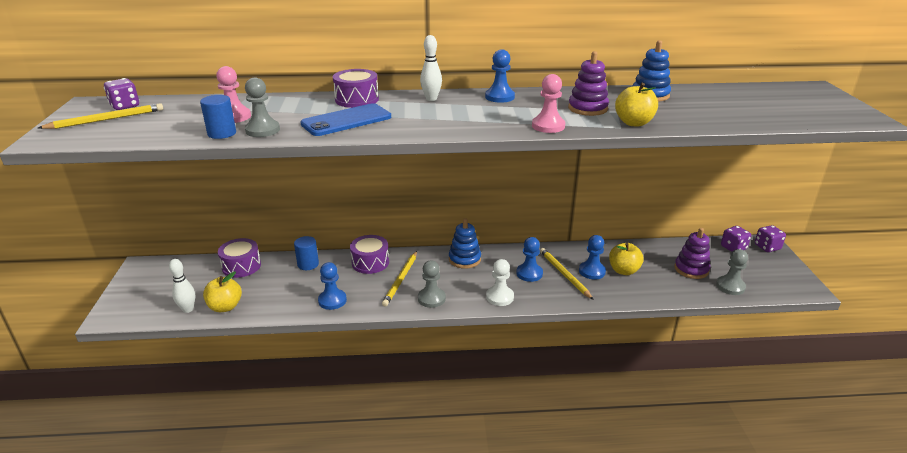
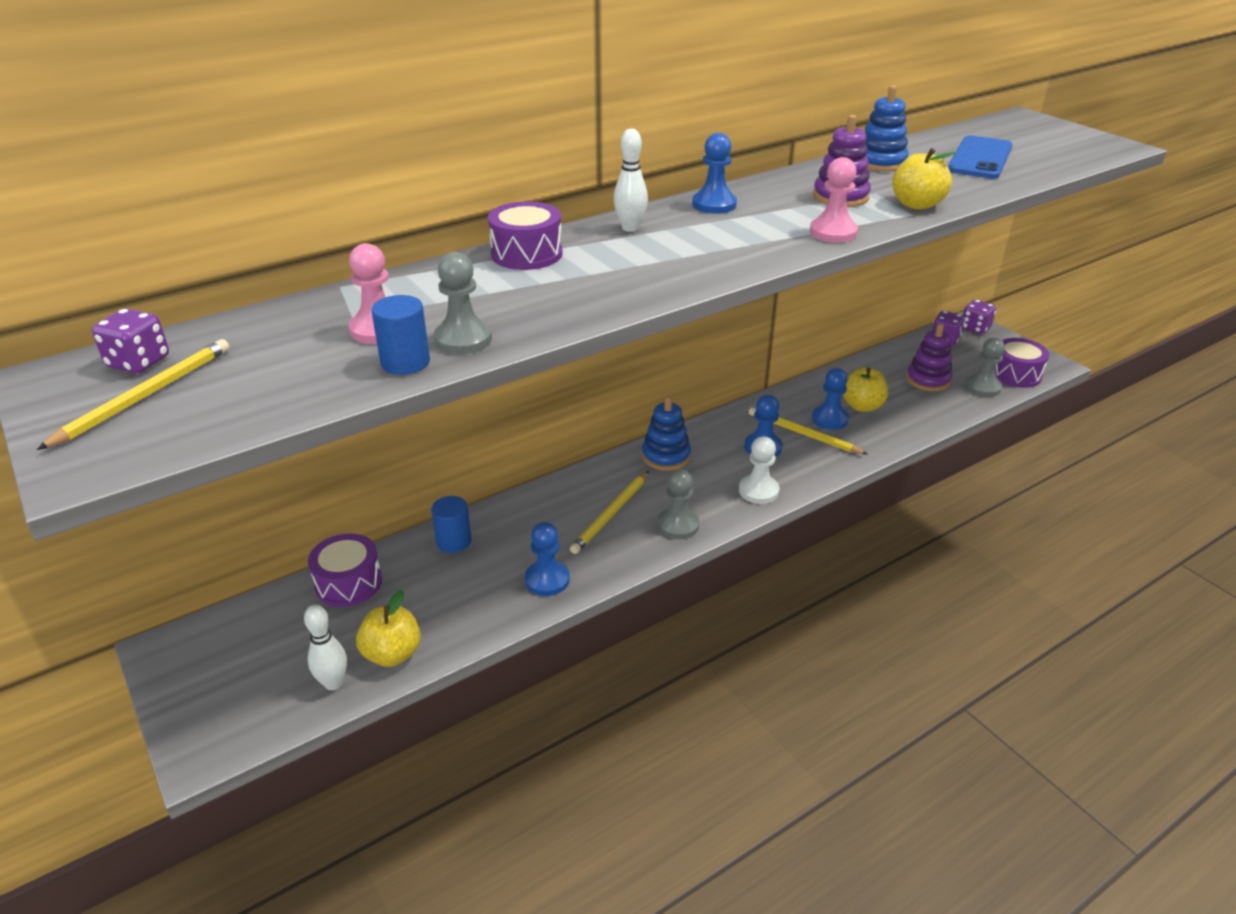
camera: 30 degrees left, 5 degrees up
blue phone [301,103,391,136] -> blue phone moved to [948,135,1013,179]
purple drum [350,235,389,274] -> purple drum moved to [995,338,1049,388]
yellow pencil [382,251,417,306] -> yellow pencil turned 45 degrees clockwise [570,471,649,554]

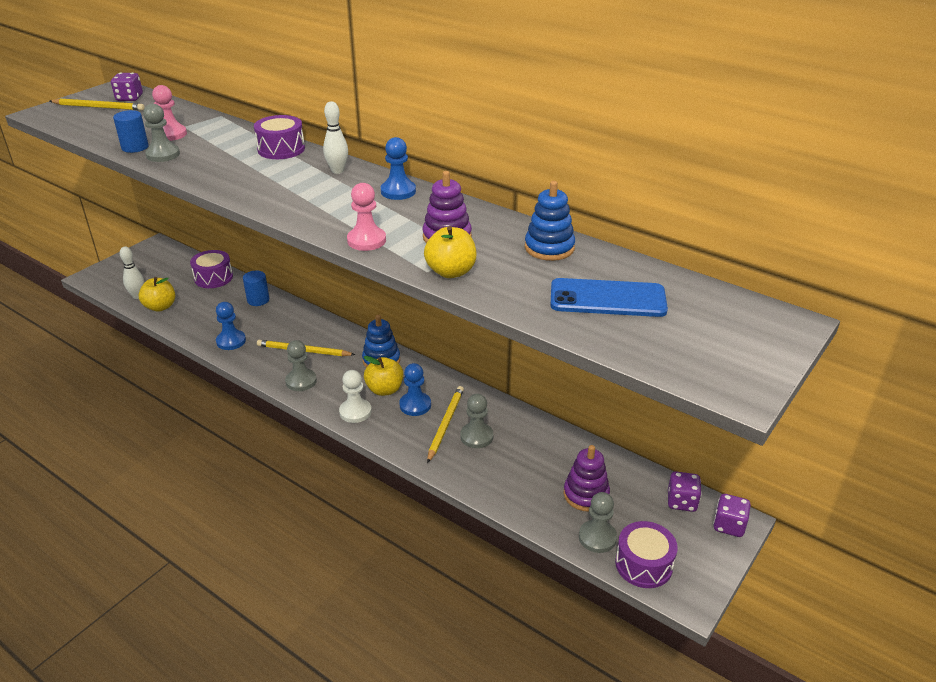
camera: 70 degrees right, 0 degrees up
blue pawn [812,368,849,430] -> grey pawn [460,394,494,448]
yellow apple [843,368,888,412] -> yellow apple moved to [364,356,403,396]

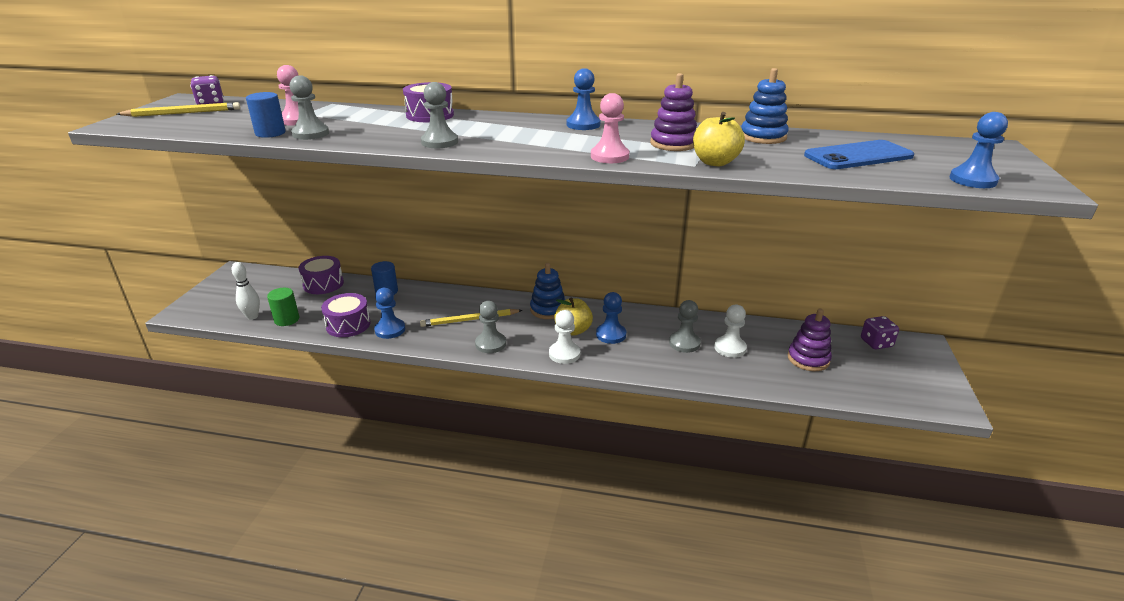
camera: 25 degrees left, 5 degrees down
yellow apple [139,277,175,312] -> green cylinder [267,288,299,326]
white bowling pin [323,101,348,174] -> none
yellow pencil [427,386,464,463] -> none
grey pawn [579,492,617,553] -> grey pawn moved to [421,82,458,148]
purple drum [615,521,678,588] -> purple drum moved to [321,293,371,337]
purple dice [713,494,751,537] -> none
none -> white pawn [714,305,747,358]
none -> blue pawn [949,112,1008,188]

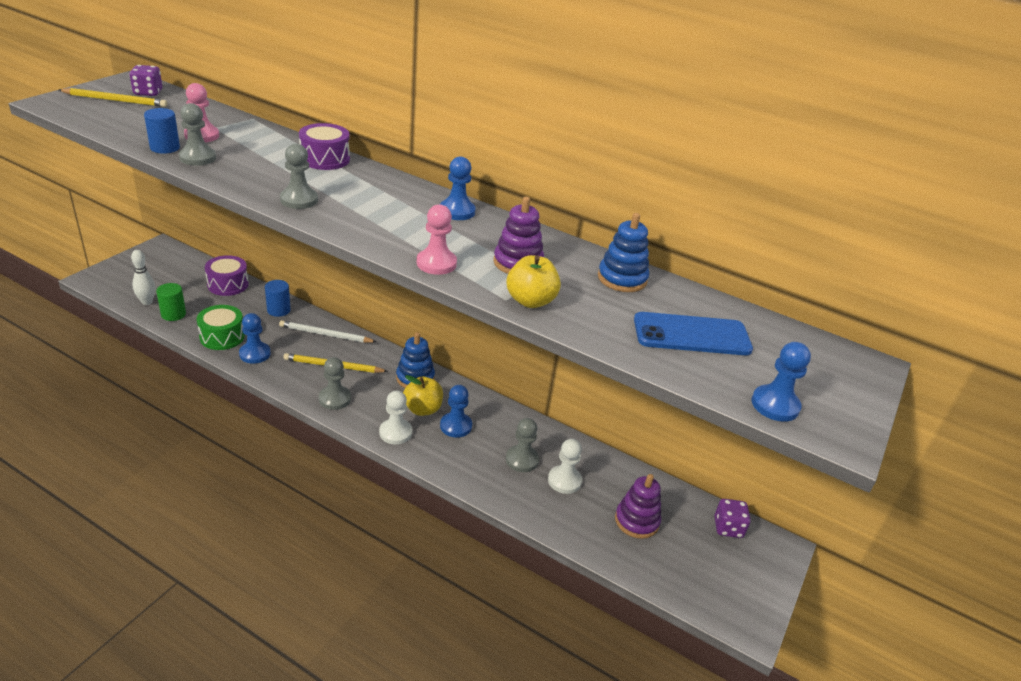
camera: 15 degrees right, 5 degrees up
purple drum [321,293,371,337] -> green drum [196,305,245,350]
none -> white pencil [279,320,377,343]

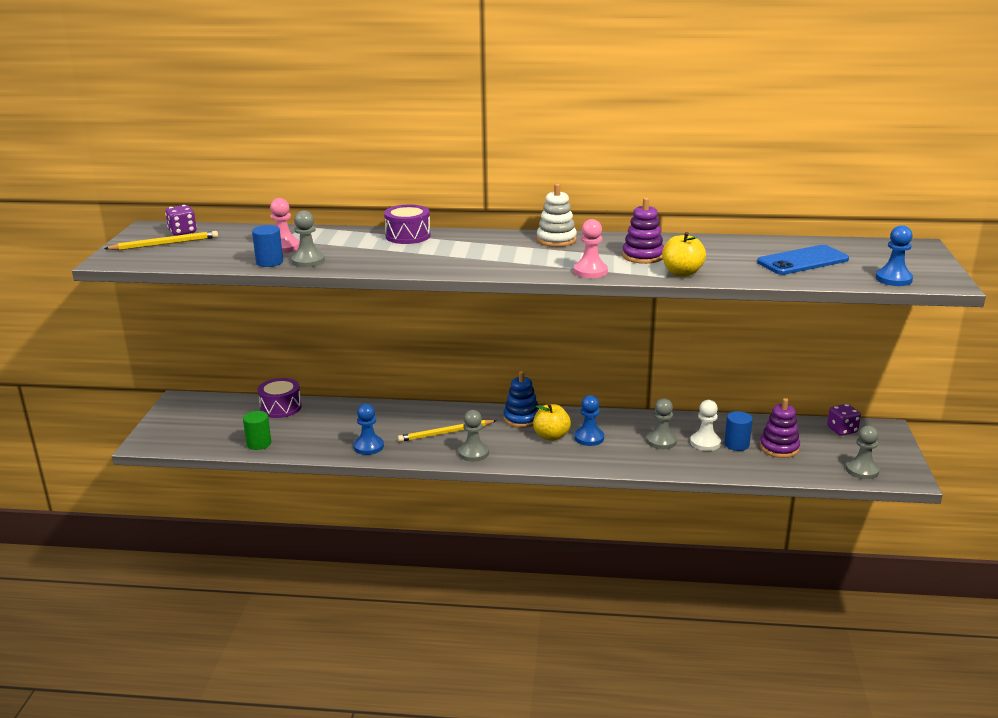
camera: 20 degrees left, 10 degrees down
white bowling pin [131,250,155,305] -> none
green drum [196,305,245,350] -> none
blue cylinder [265,280,291,317] -> blue cylinder moved to [724,411,753,451]
white pencil [279,320,377,343] -> none
grey pawn [280,144,318,209] -> grey pawn moved to [846,426,880,479]
white pawn [379,391,412,444] -> none
blue pawn [440,157,476,220] -> white stacking toy [537,183,577,247]
blue stacking toy [598,213,649,292] -> none

